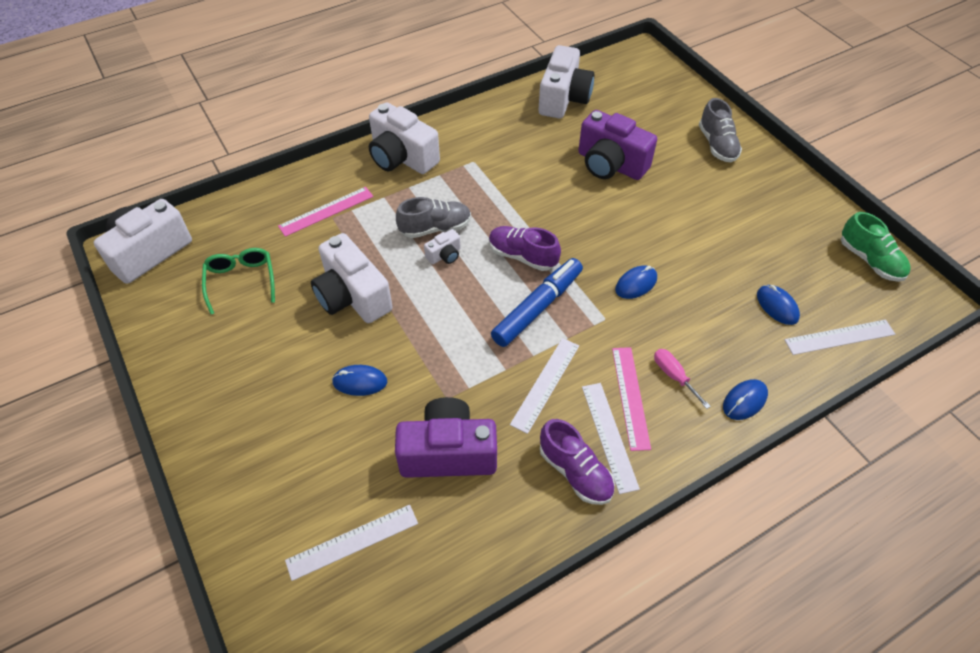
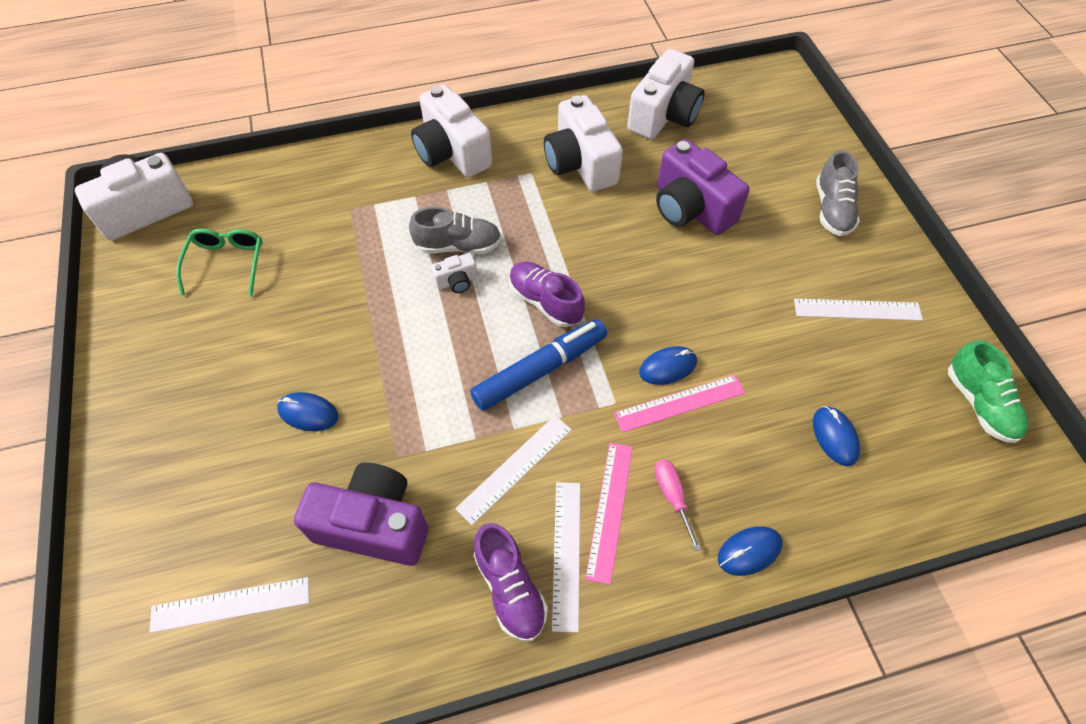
camera: 15 degrees right, 5 degrees up
pink ruler [278,187,373,237] -> pink ruler moved to [614,375,745,433]
white camera [311,233,393,323] -> white camera moved to [544,95,623,192]
white ruler [785,319,895,355] -> white ruler moved to [794,298,923,321]

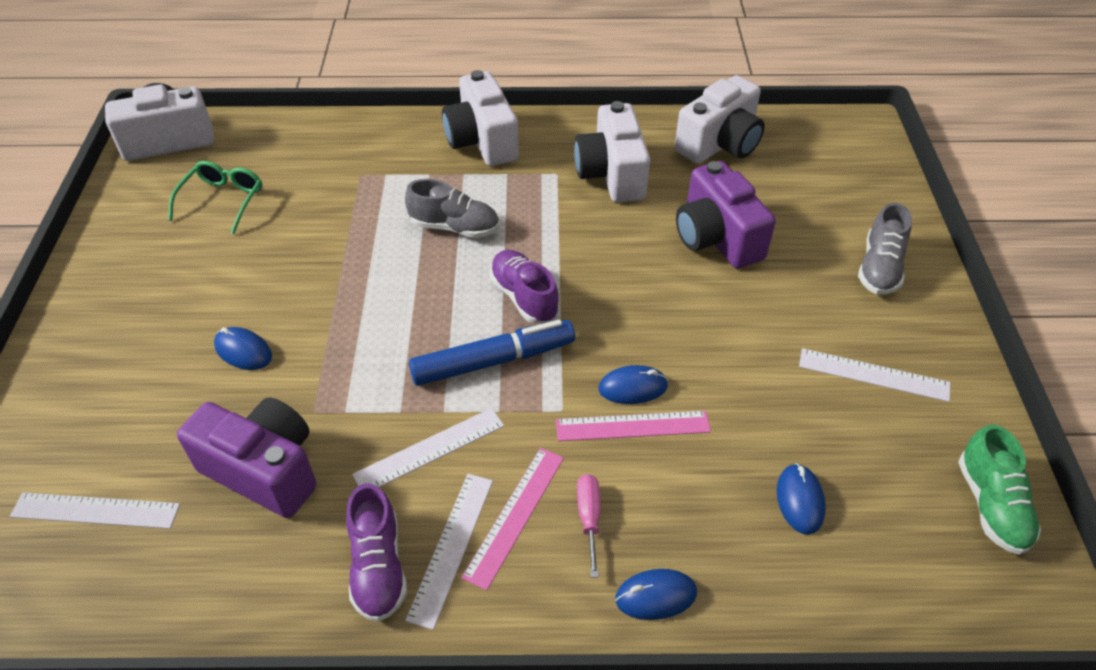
camera: 15 degrees right, 10 degrees down
white camera [431,253,477,293] -> none

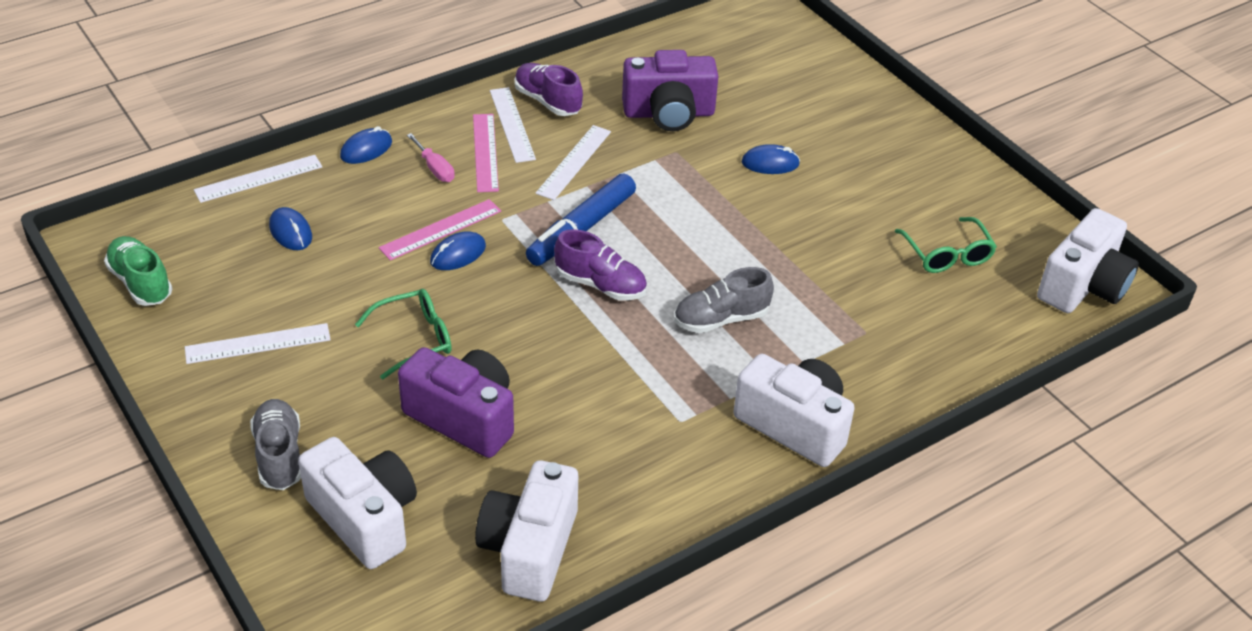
camera: 145 degrees right, 5 degrees down
white ruler [10,492,180,529] -> white ruler moved to [194,155,322,203]
white camera [574,101,650,202] -> white camera moved to [298,437,417,569]
none -> green glasses [355,289,452,380]

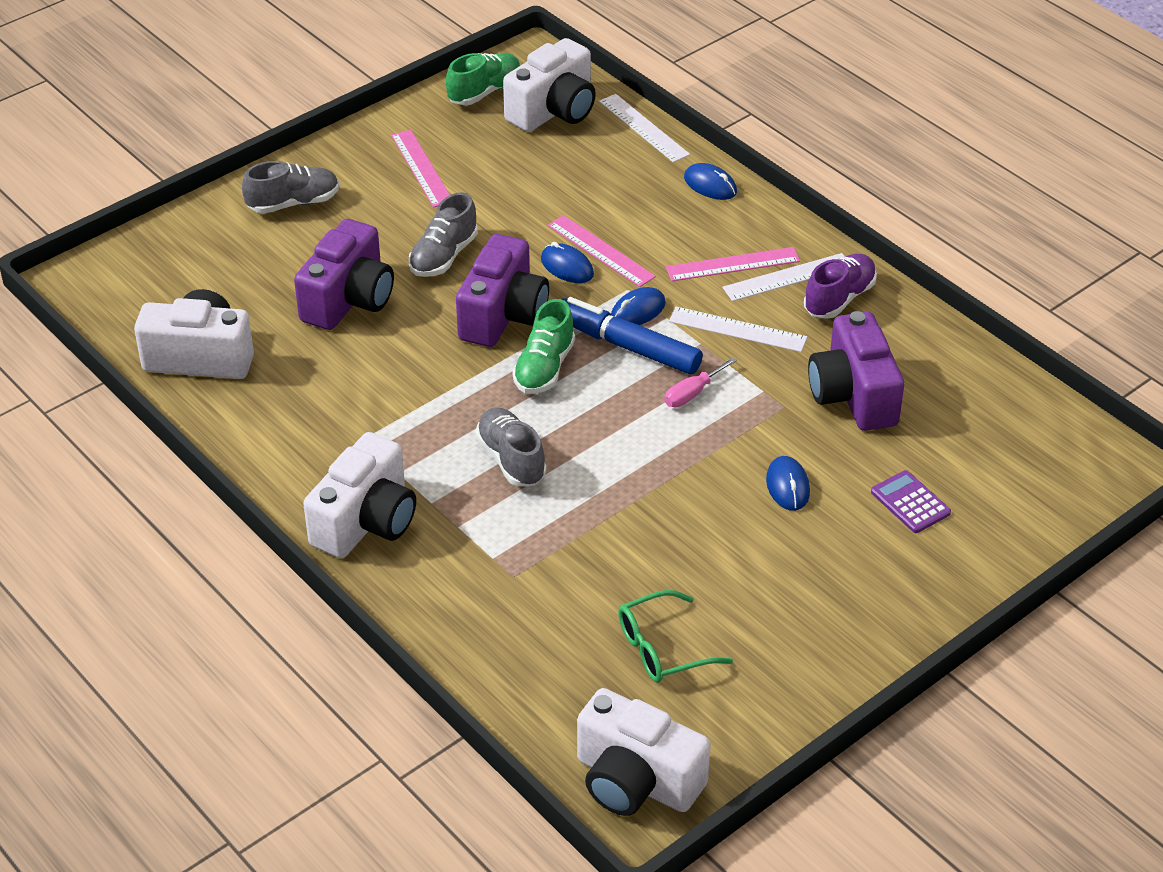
camera: 85 degrees right, 0 degrees up
white ruler [185,323,331,364] -> pink ruler [391,130,450,208]
blue mouse [269,207,312,250] -> blue mouse moved to [611,287,666,325]
white camera [298,437,417,569] -> white camera moved to [503,38,596,132]
green glasses [355,289,452,380] -> grey shoe [408,192,478,277]
pink screwdriver [407,133,455,182] -> pink screwdriver moved to [664,357,737,407]
purple shoe [554,229,647,301] -> green shoe [512,299,575,394]
none -> purple camera [456,234,549,347]
none -> purple calculator [871,470,951,533]

